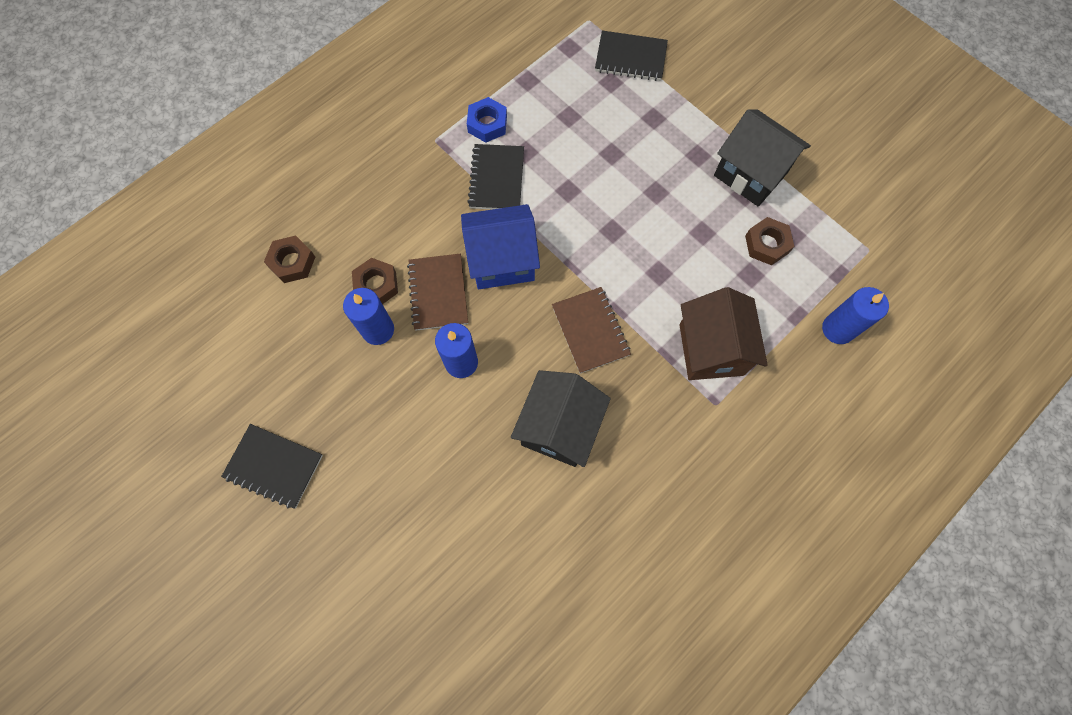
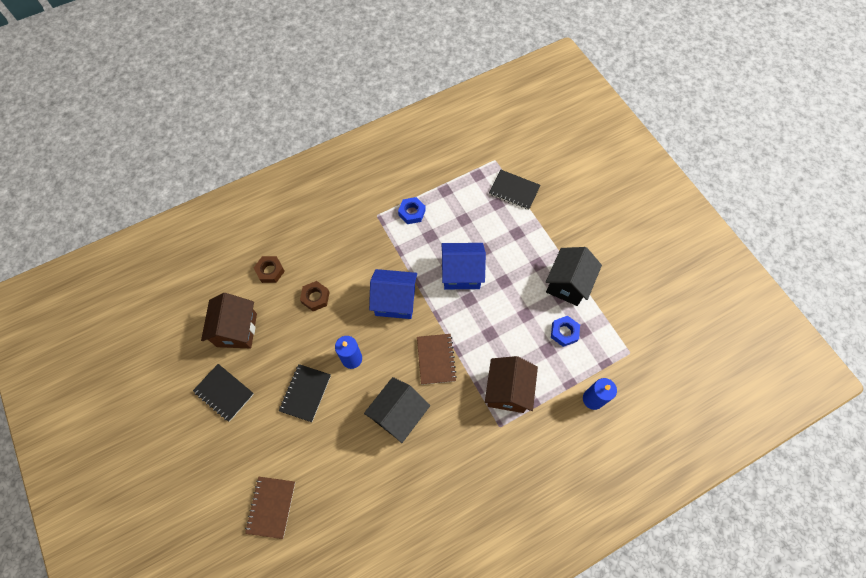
camera: 15 degrees right, 5 degrees down
blue candle [343,288,394,345] -> none
brown notebook [407,254,468,331] -> brown notebook moved to [245,477,295,539]
black notebook [467,144,524,209] -> black notebook moved to [279,364,331,422]
black house [714,109,811,207] -> black house turned 60 degrees clockwise [546,247,602,306]
brown nut [745,217,794,265] -> blue nut [551,316,580,347]
none -> brown house [201,293,257,348]
none -> blue house [441,243,486,289]

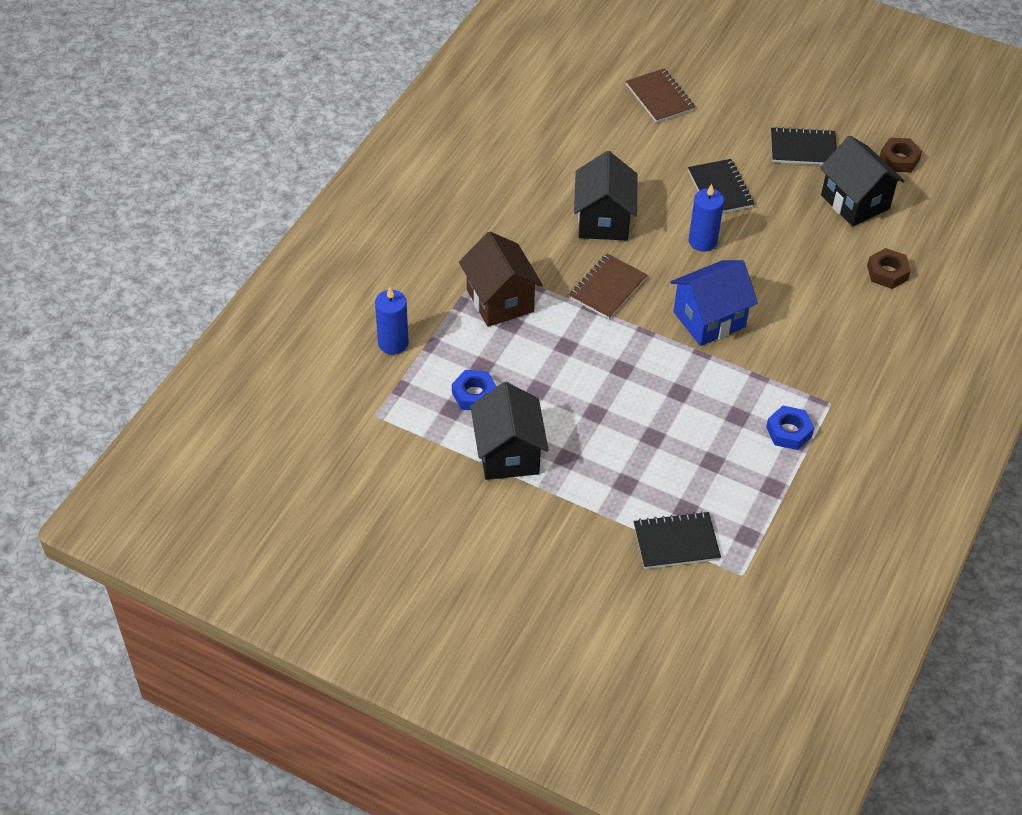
camera: 145 degrees right, 15 degrees down
brown house [201,293,257,348] -> black house [820,136,905,227]
brown nut [300,281,330,311] -> brown nut moved to [880,138,922,172]
brown notebook [417,334,457,385] -> brown notebook turned 75 degrees clockwise [569,254,647,319]
blue house [441,243,486,289] -> none

